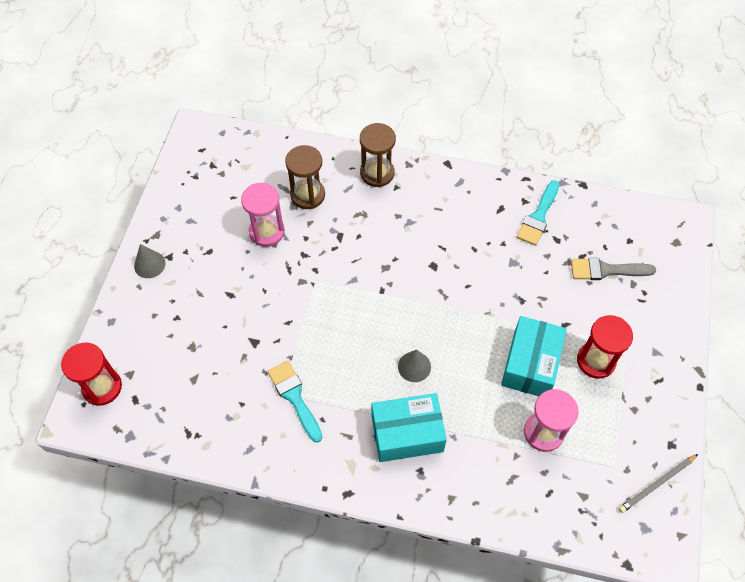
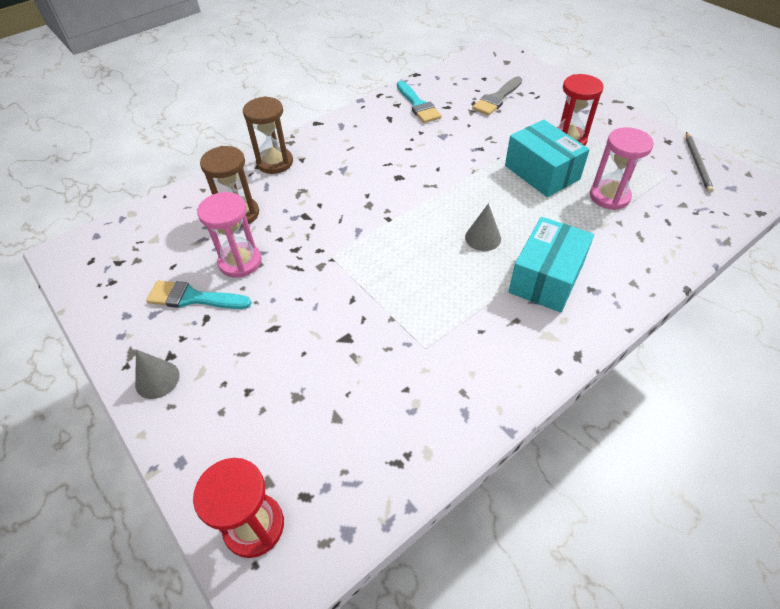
camera: 50 degrees left, 10 degrees down
turquoise brush [268,361,322,443] -> turquoise brush moved to [146,281,252,309]

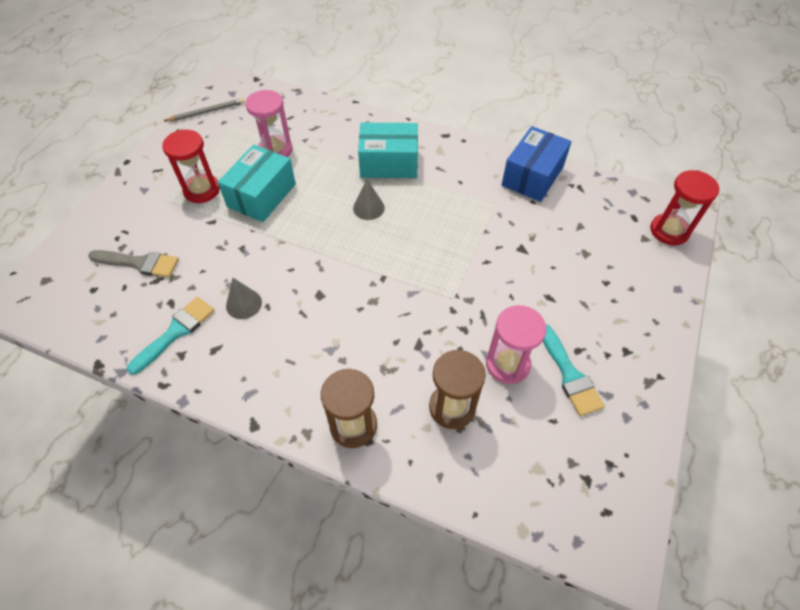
camera: 120 degrees left, 5 degrees up
grey cone [135,349,179,399] -> grey cone moved to [226,278,262,319]
none -> blue box [502,126,572,202]

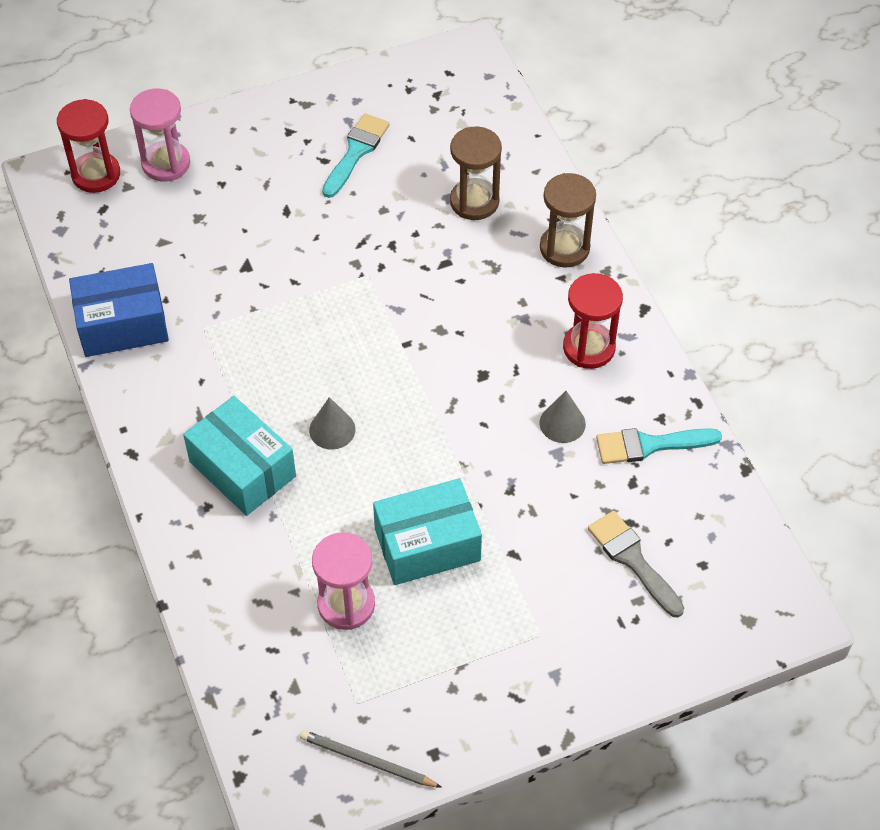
camera: 135 degrees left, 0 degrees up
red hourglass [162,130,220,203] -> red hourglass moved to [563,273,623,369]
pink hourglass [486,305,547,384] -> pink hourglass moved to [130,88,190,182]

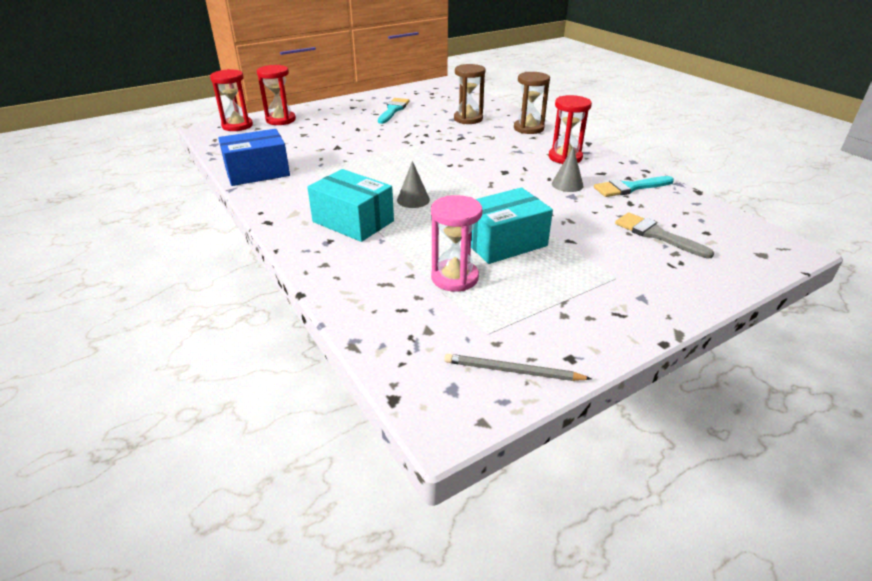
camera: 10 degrees left, 20 degrees down
pink hourglass [130,88,190,182] -> red hourglass [257,65,296,125]

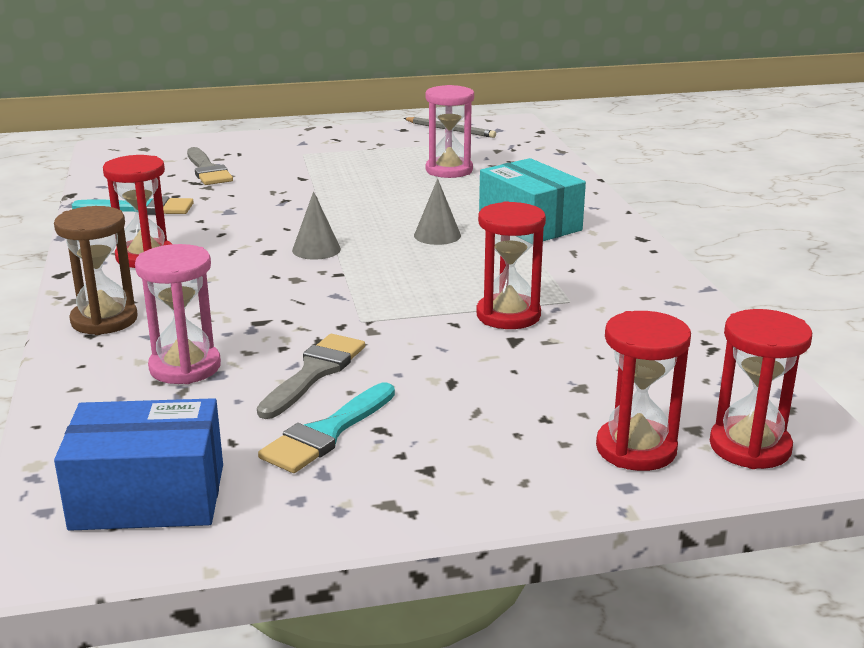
camera: 160 degrees left, 10 degrees down
blue box [218,129,290,186] -> blue box moved to [54,398,223,531]
brown hourglass [454,64,485,124] -> pink hourglass [135,244,221,384]
turquoise box [471,187,553,264] -> none
grey cone [552,147,584,192] -> grey cone moved to [292,191,341,260]
none -> grey brush [257,334,365,419]
none -> red hourglass [476,201,546,329]

